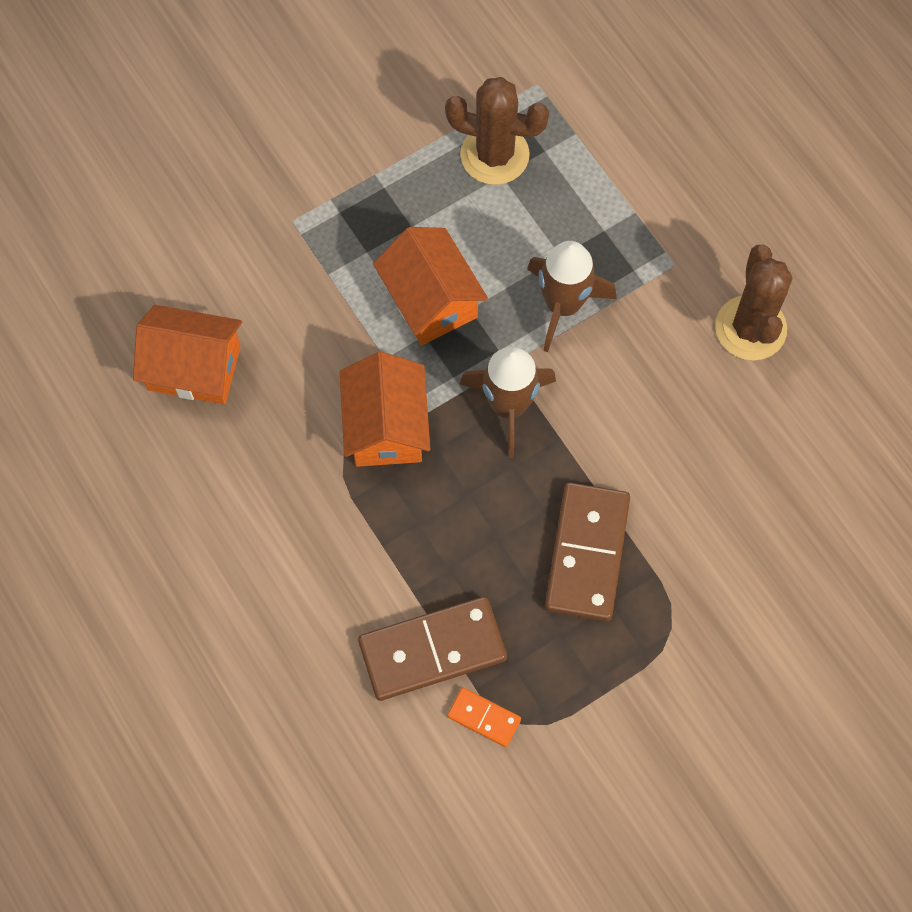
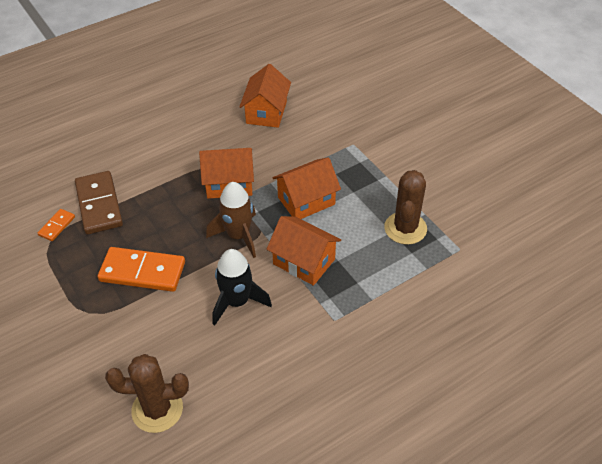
camera: 90 degrees right, 20 degrees down
brown rocket [527,241,617,352] -> orange house [267,216,341,286]
brown domino [545,482,630,621] -> orange domino [98,247,185,292]
brown cactus [715,245,792,361] -> brown cactus moved to [105,354,189,433]
none -> black rocket [212,249,272,326]

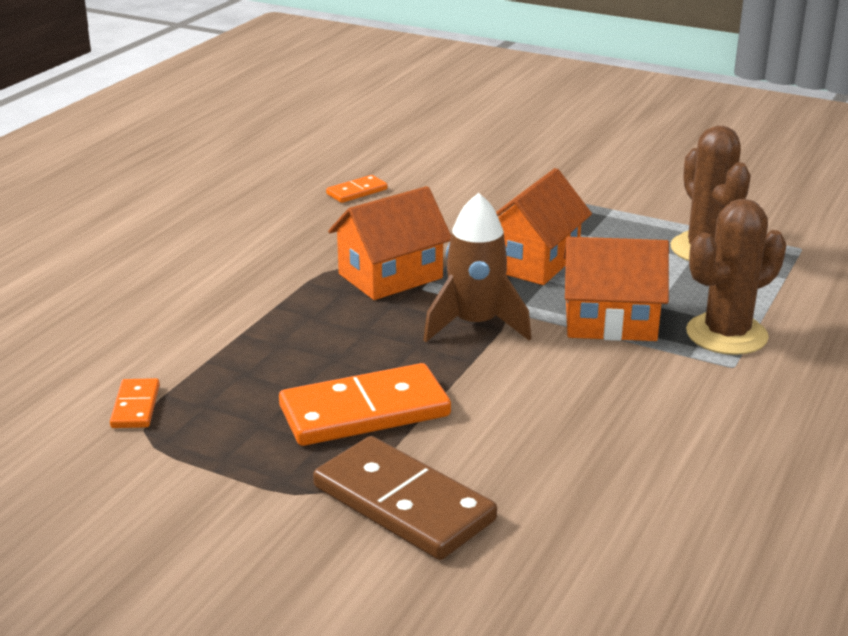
camera: 30 degrees left, 20 degrees down
brown domino [75,171,123,234] -> brown domino moved to [313,436,497,560]
brown cactus [105,354,189,433] -> brown cactus moved to [686,199,786,355]
black rocket [212,249,272,326] -> none
orange house [239,64,291,128] -> orange domino [326,175,387,203]

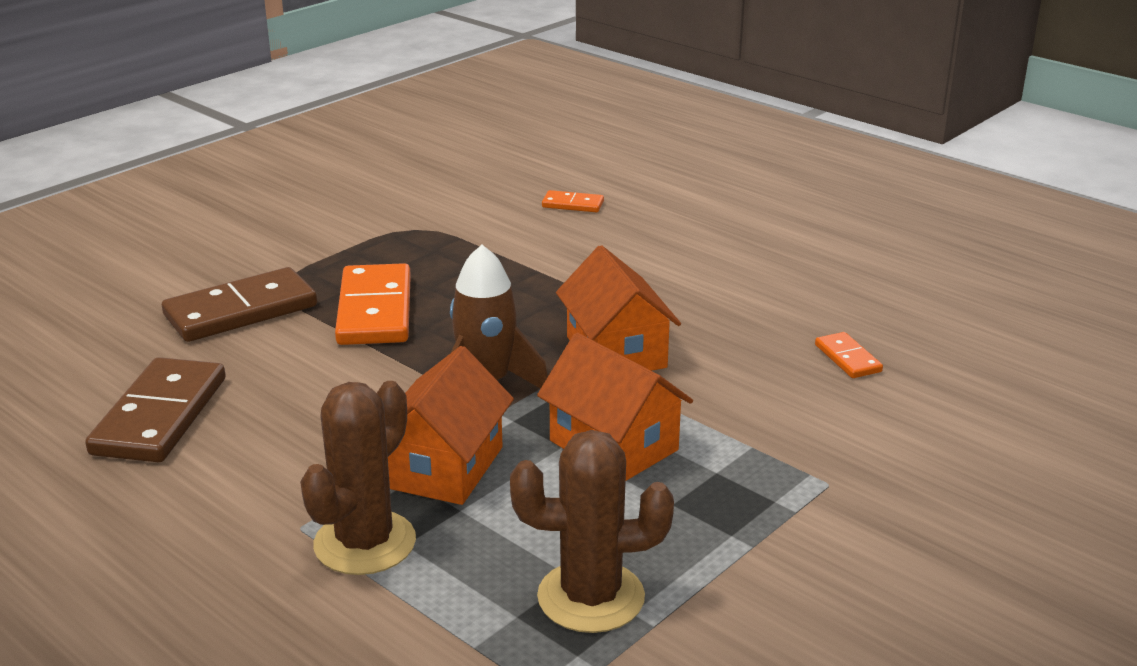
camera: 105 degrees right, 0 degrees up
orange domino [110,378,160,428] -> orange domino moved to [542,190,604,212]
brown cactus [686,199,786,355] -> brown cactus turned 45 degrees clockwise [300,381,416,575]
none -> brown domino [85,357,226,462]

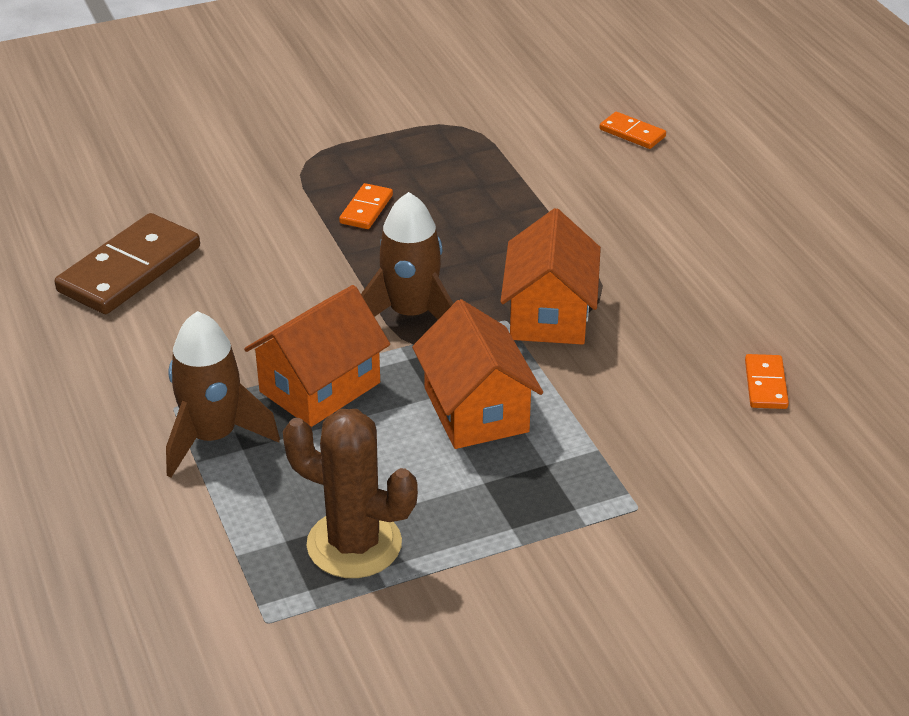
camera: 25 degrees right, 10 degrees up
brown domino [162,267,317,342] -> none
brown cactus [300,381,416,575] -> brown rocket [166,311,280,477]
orange domino [335,263,411,345] -> orange domino [339,183,393,229], size x0.49

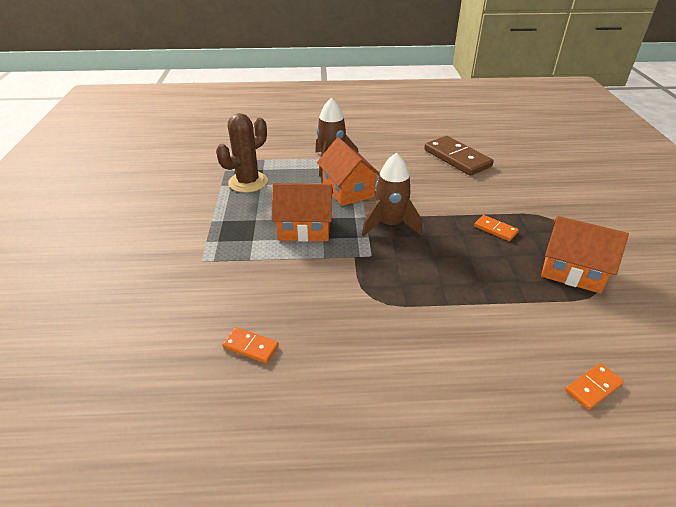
camera: 110 degrees right, 0 degrees up
orange house [500,208,601,345] -> orange house moved to [541,216,629,294]

